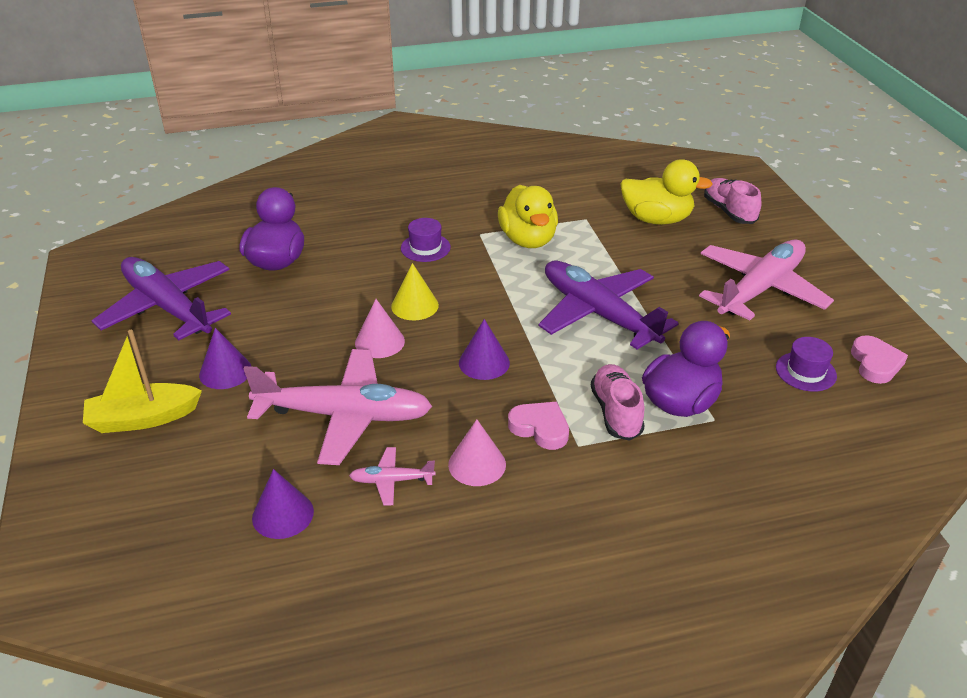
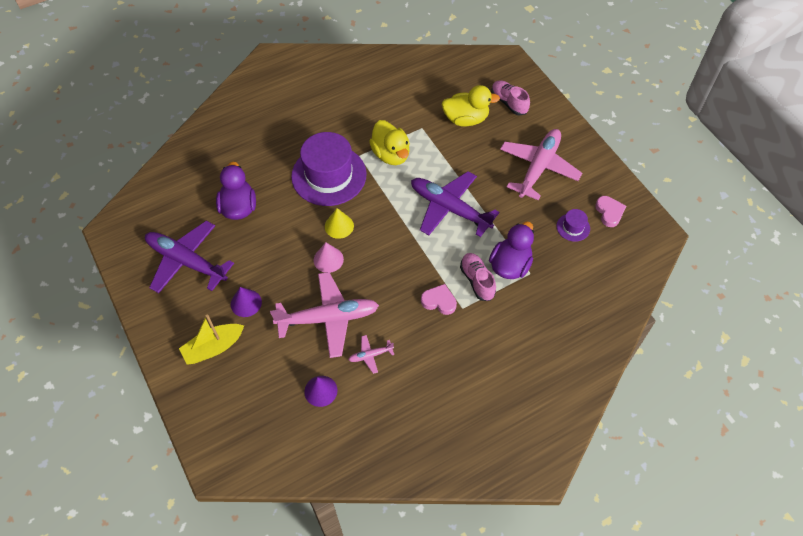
camera: 15 degrees left, 20 degrees up
purple hat [401,218,451,262] -> purple hat [291,132,367,206], size x2.33
pink cone [448,419,506,486] -> none
purple cone [459,319,510,380] -> none

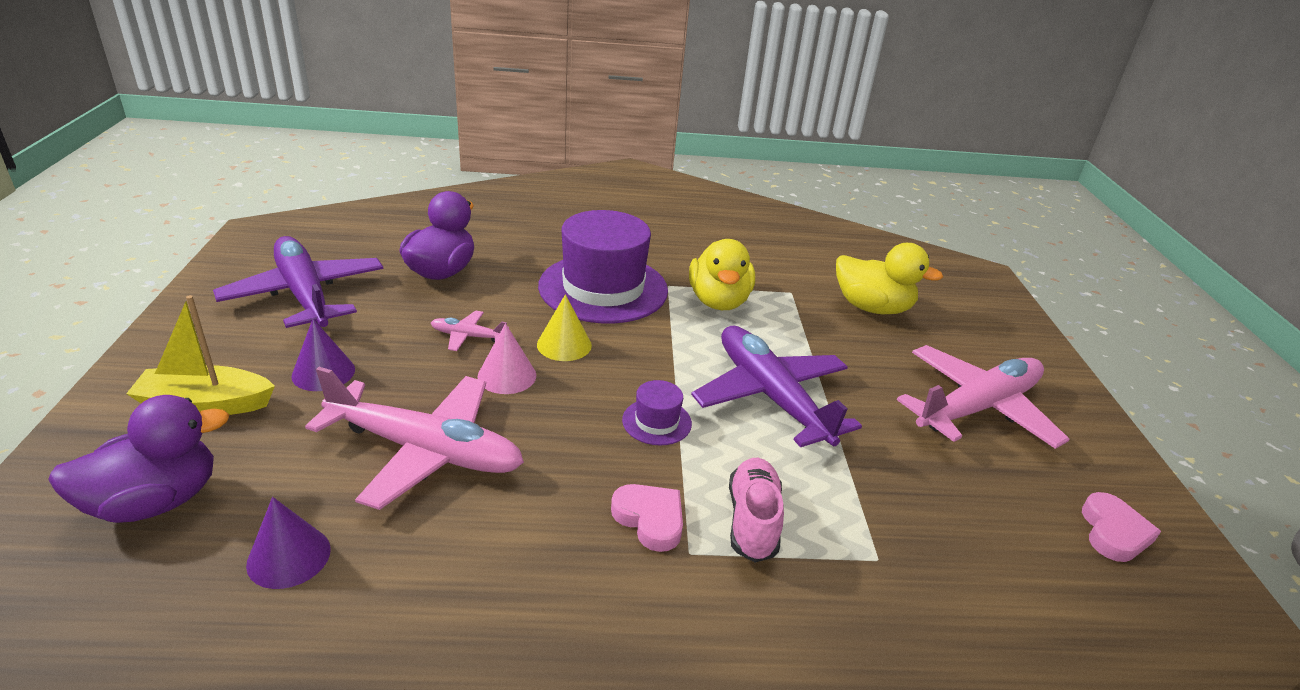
camera: 25 degrees right, 25 degrees down
pink plane [348,335,394,374] -> pink plane moved to [431,311,509,351]
purple duck [489,221,534,279] -> purple duck moved to [48,395,229,523]
pink shoe [491,80,530,115] -> none
purple hat [557,209,590,242] -> purple hat moved to [622,380,692,445]

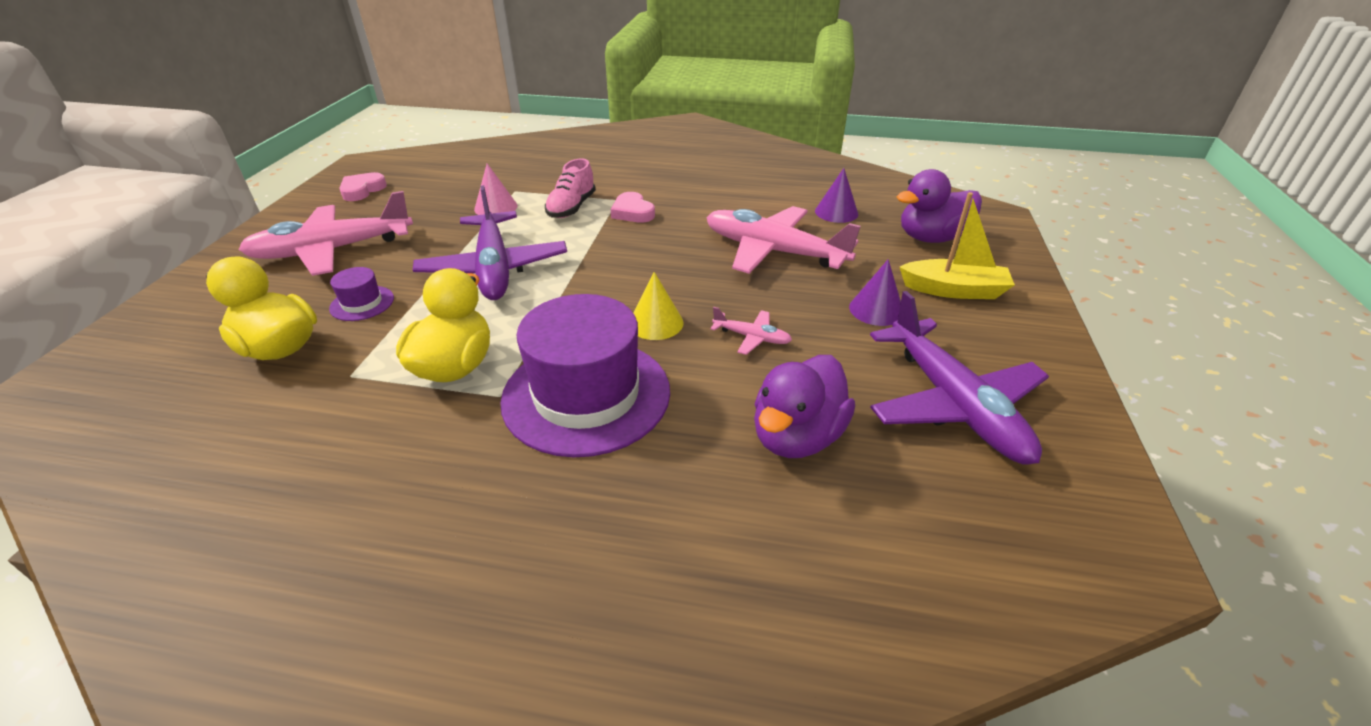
camera: 165 degrees left, 5 degrees up
pink cone [477,323,536,394] -> pink cone moved to [474,164,518,215]
purple hat [622,380,692,445] -> purple hat moved to [329,267,394,321]

